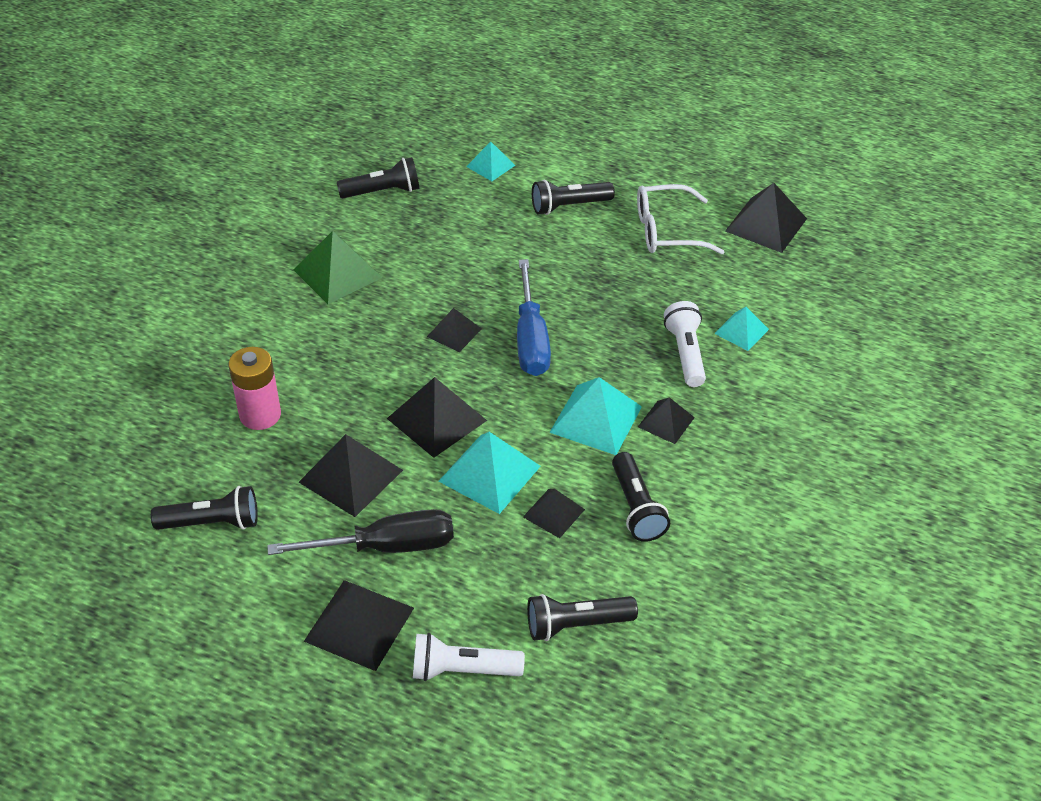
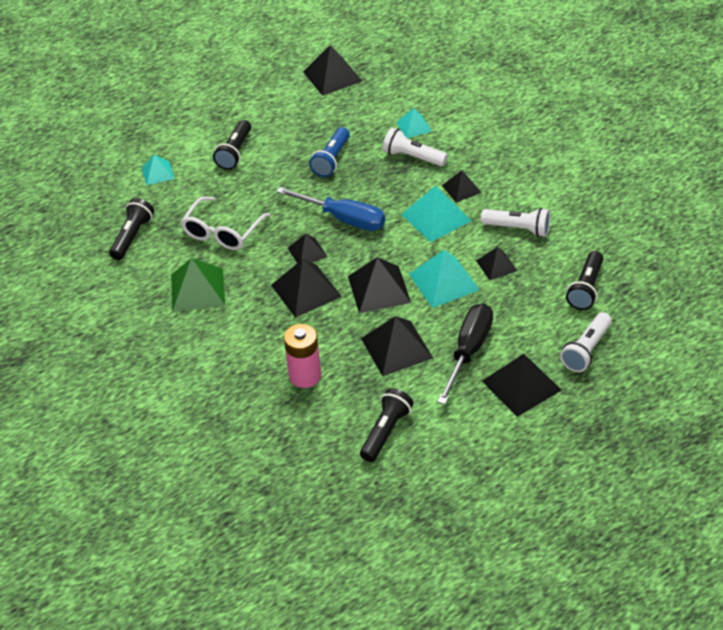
camera: 55 degrees left, 0 degrees up
black flashlight [612,452,670,542] -> white flashlight [481,208,551,237]
white glasses [637,184,725,255] -> white glasses moved to [181,196,270,250]
none -> black pyramid [271,259,342,318]
none -> blue flashlight [309,127,350,177]

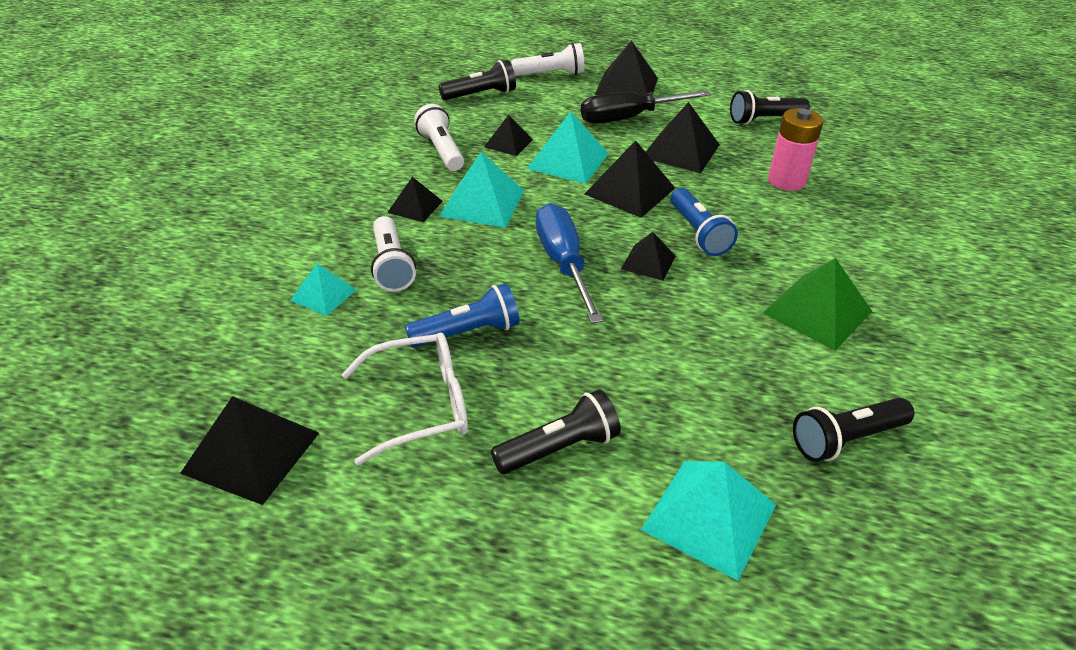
camera: 135 degrees left, 5 degrees down
turquoise pyramid [142,155,175,185] -> turquoise pyramid [641,461,776,581], size x1.69
white glasses [181,196,270,250] -> white glasses moved to [341,333,468,465]
black pyramid [271,259,342,318] -> blue flashlight [670,188,738,256]

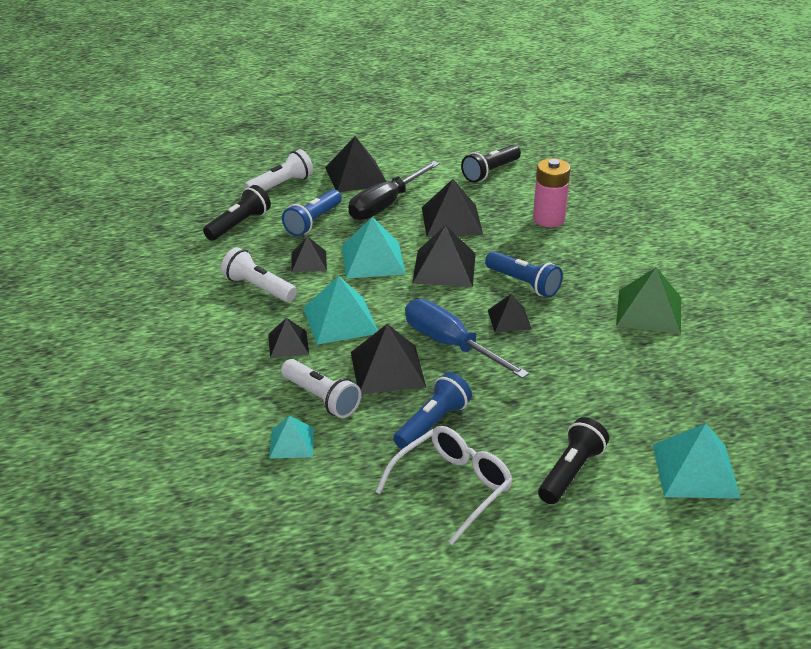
camera: 30 degrees left, 5 degrees down
black pyramid [180,396,319,505] -> black pyramid moved to [351,324,427,394]
black flashlight [793,398,914,462] -> none
none -> blue flashlight [282,189,342,236]

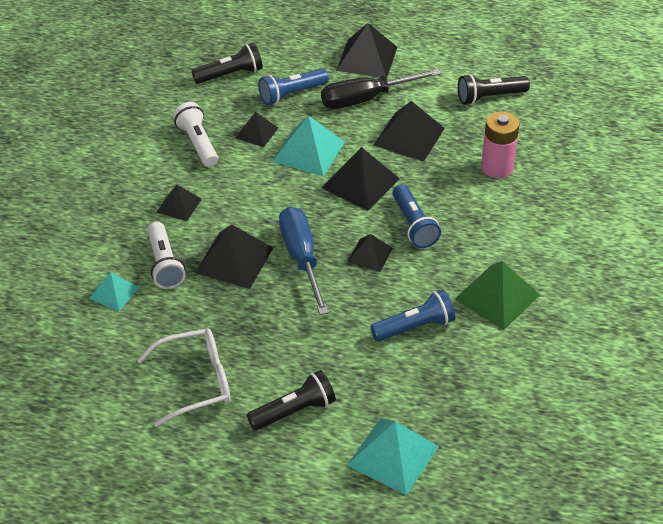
camera: 30 degrees right, 10 degrees up
white flashlight [244,149,313,191] -> none
turquoise pyramid [303,276,378,345] -> none
blue flashlight [393,372,472,449] -> blue flashlight moved to [370,290,455,341]

